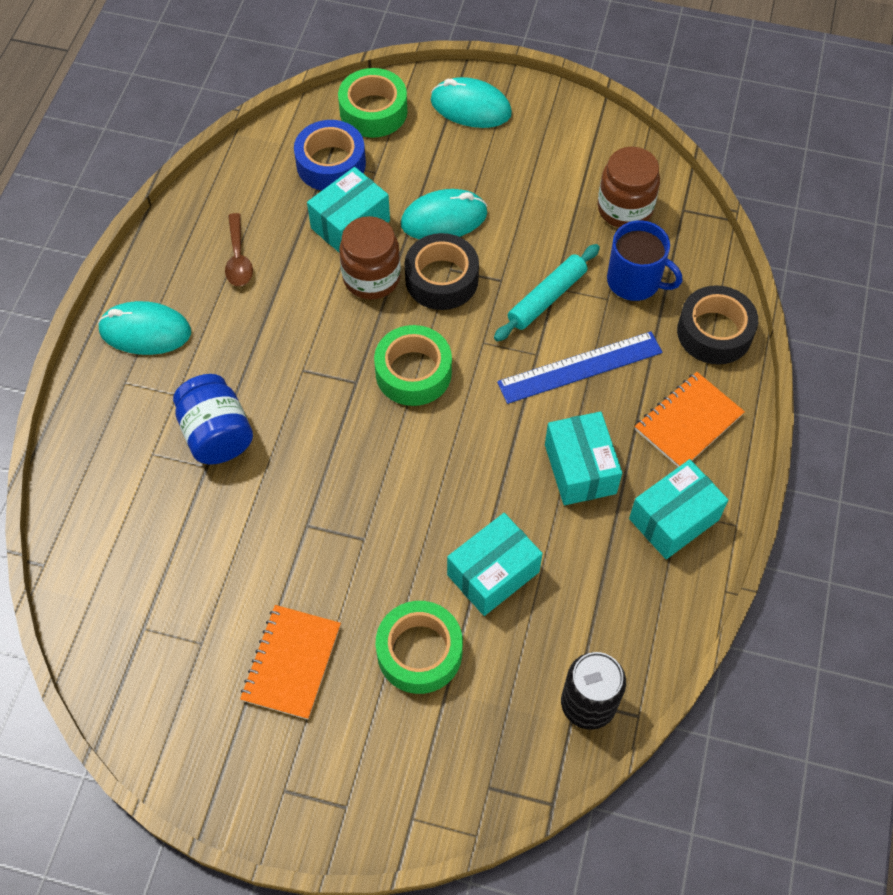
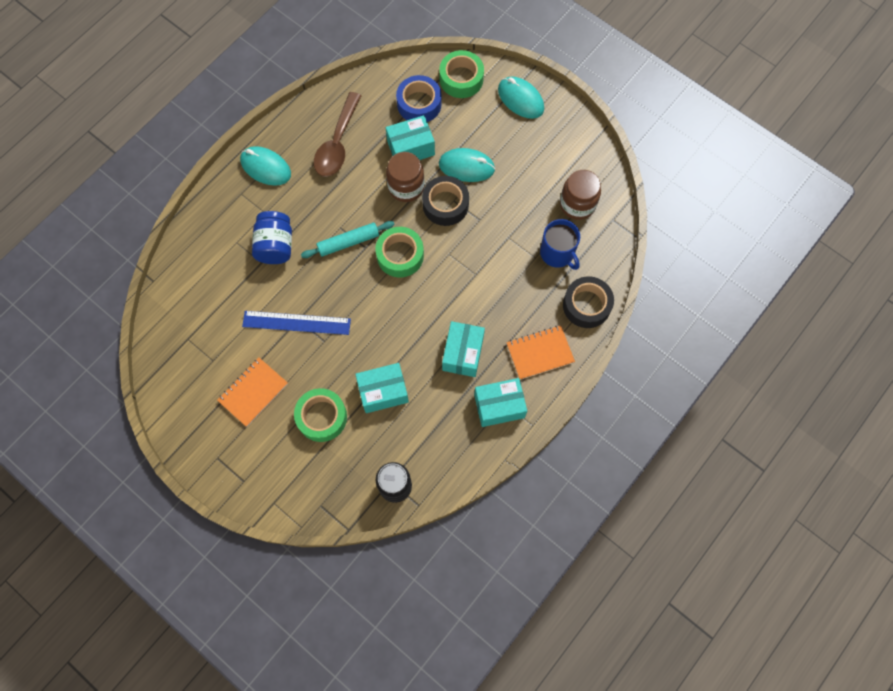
camera: 25 degrees right, 10 degrees up
brown spoon [225,213,253,286] -> brown spoon [314,92,361,177], size x1.74
turquoise rolling pin [494,244,600,342] -> turquoise rolling pin moved to [301,221,395,258]
blue ruler [497,331,662,404] -> blue ruler moved to [242,311,351,335]

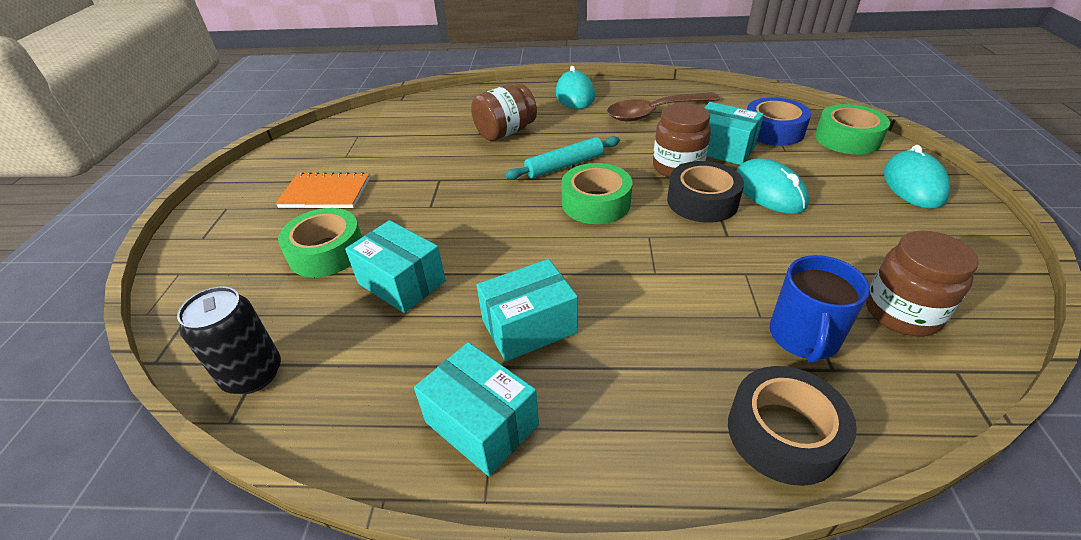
camera: 55 degrees right, 30 degrees down
blue ruler [242,311,351,335] -> none
blue jar [252,211,292,264] -> brown jar [471,84,537,141]
turquoise rolling pin [301,221,395,258] -> turquoise rolling pin turned 60 degrees counterclockwise [505,136,620,180]
orange notebook [506,326,575,380] -> none

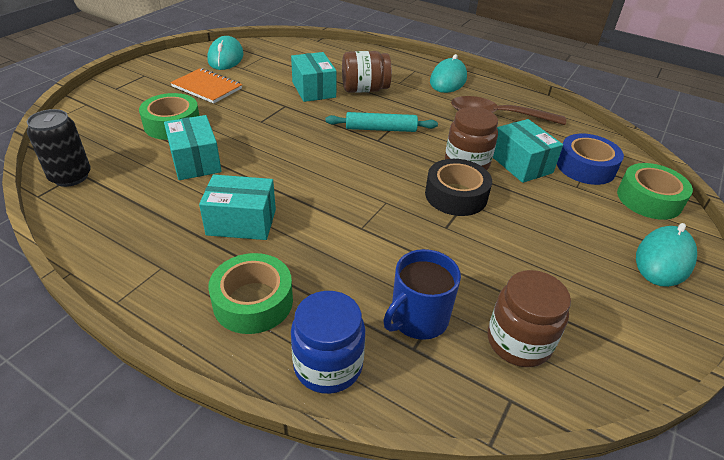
camera: 25 degrees right, 0 degrees up
turquoise box [414,342,539,476] -> turquoise box moved to [291,52,337,102]
green tape [561,163,632,224] -> green tape moved to [208,253,293,334]
black tape [728,366,857,486] -> blue jar [291,291,365,394]
turquoise mouse [736,158,809,214] -> turquoise mouse moved to [208,36,244,70]

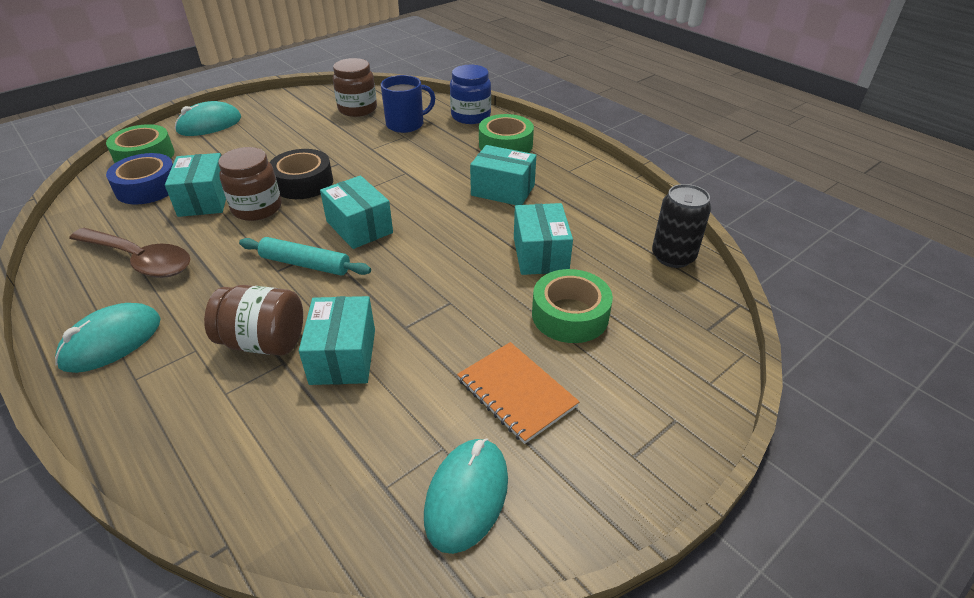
camera: 160 degrees left, 0 degrees up
none -> turquoise box [320,176,393,249]

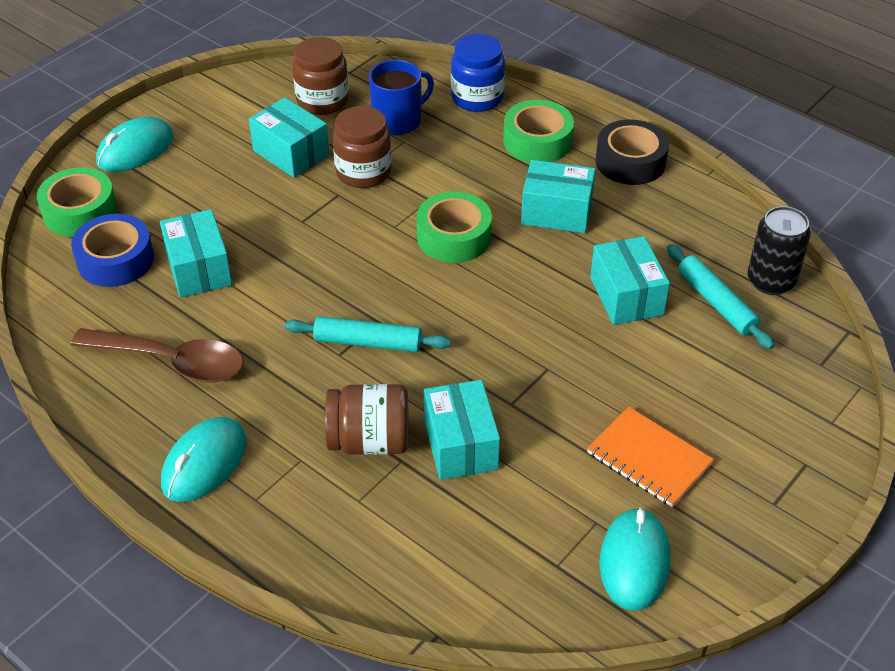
camera: 10 degrees left, 5 degrees up
brown jar [218,147,282,221] -> brown jar moved to [333,106,392,188]
black tape [270,149,333,199] -> black tape moved to [596,119,669,185]
turquoise box [320,176,393,249] -> turquoise box moved to [249,97,329,178]
green tape [532,269,613,343] -> green tape moved to [417,192,492,263]
none -> turquoise rolling pin [667,244,774,349]

